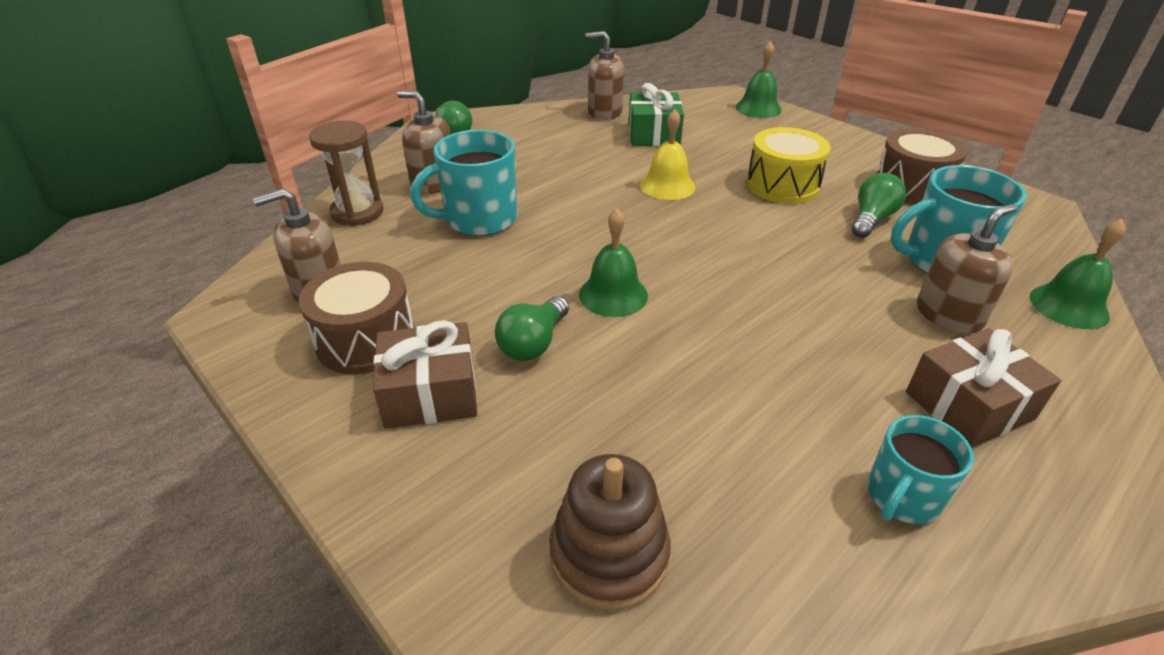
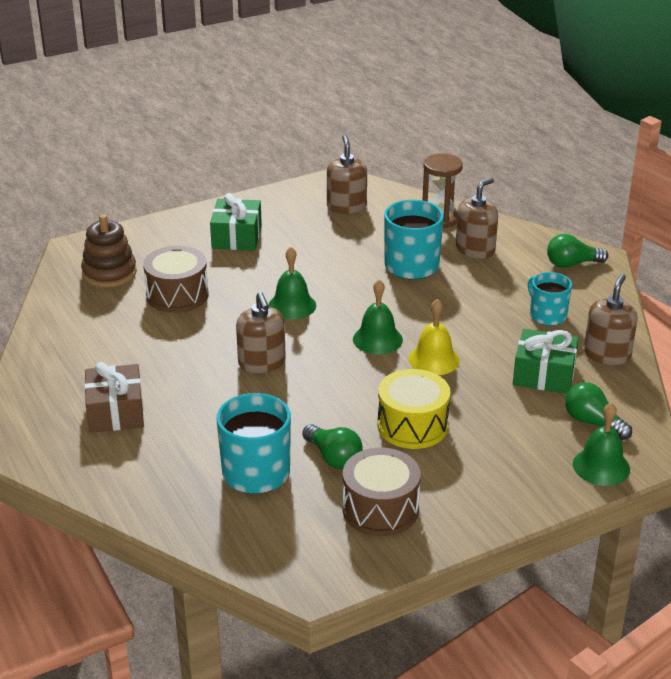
camera: 105 degrees right, 5 degrees down
brown drum [299,262,414,374] -> brown drum moved to [143,246,209,313]
brown gift [373,320,477,429] -> green gift [210,193,262,250]
green light bulb [495,296,569,361] -> green light bulb moved to [565,382,632,440]
turquoise mug [867,415,974,524] -> turquoise mug moved to [528,272,572,326]
brown soap dispenser [917,204,1017,334] -> brown soap dispenser moved to [236,292,286,373]
green bell [1030,219,1126,329] -> green bell moved to [353,279,403,354]

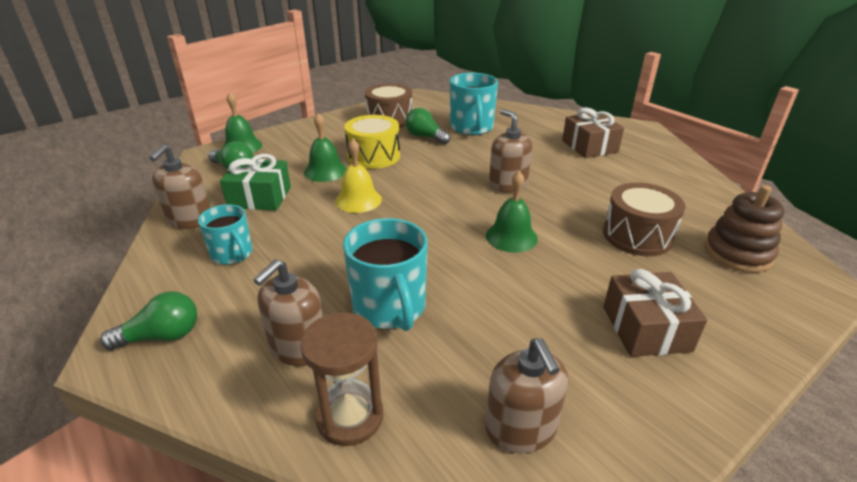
camera: 170 degrees right, 0 degrees up
green gift [210,193,262,250] -> brown gift [603,269,707,357]
green bell [353,279,403,354] -> green bell moved to [304,113,347,182]

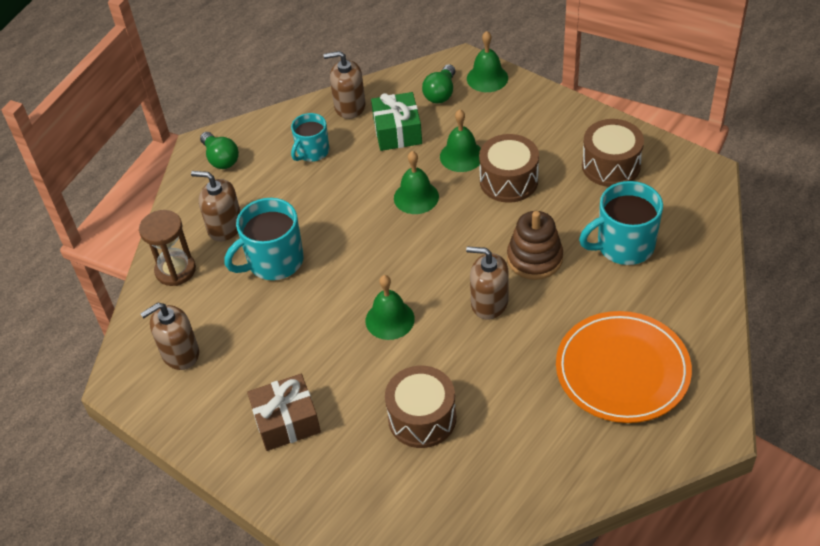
camera: 80 degrees right, 15 degrees up
yellow bell [335,139,382,213] -> green bell [394,151,439,214]
yellow drum [345,115,400,169] -> brown drum [479,134,539,203]
green light bulb [405,108,450,144] -> none
brown soap dispenser [489,109,532,192] -> brown soap dispenser turned 120 degrees counterclockwise [466,246,509,320]
brown gift [562,108,624,158] -> orange plate [556,311,692,423]
brown stacking toy [704,185,784,273] -> brown stacking toy moved to [507,211,563,280]

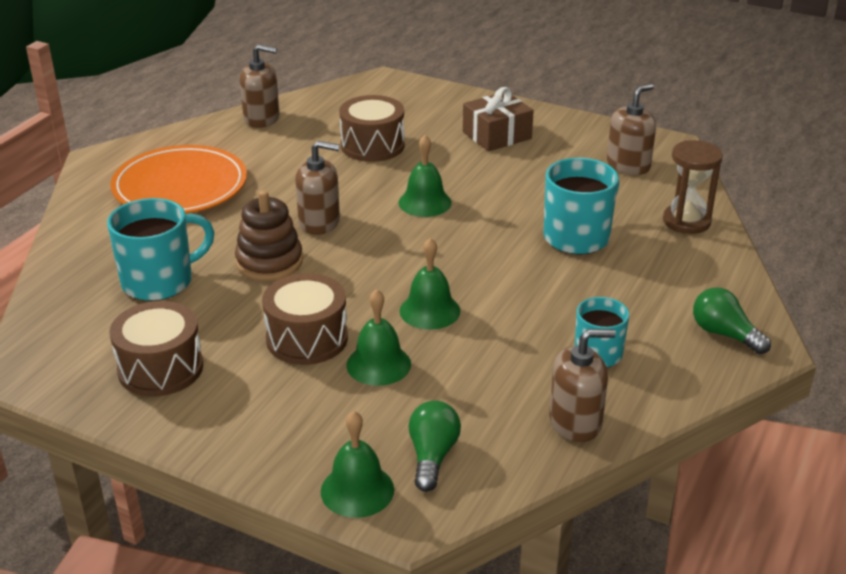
camera: 165 degrees right, 15 degrees down
brown soap dispenser [191,171,241,242] -> brown soap dispenser moved to [240,44,280,128]
green gift [371,92,422,151] -> none

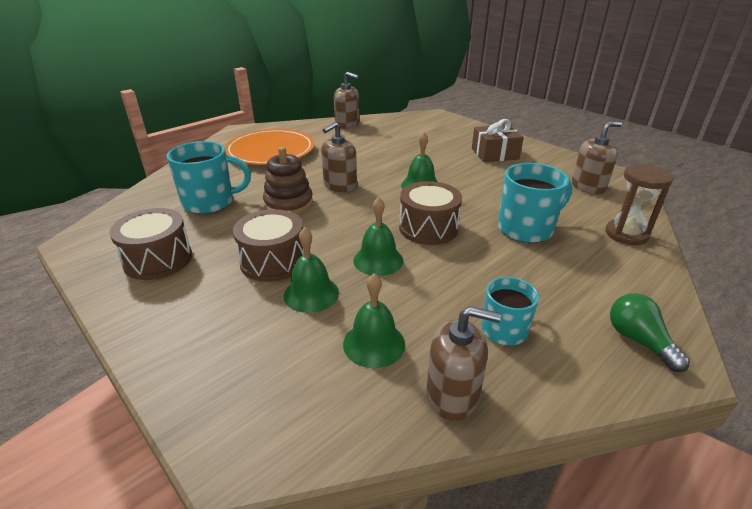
camera: 20 degrees right, 0 degrees up
brown soap dispenser [295,141,340,235] -> brown soap dispenser turned 105 degrees clockwise [321,122,357,192]
green bell [321,411,394,518] -> green bell moved to [343,274,405,368]
brown drum [339,95,405,162] -> brown drum moved to [399,181,462,245]
green light bulb [408,401,461,492] -> none

